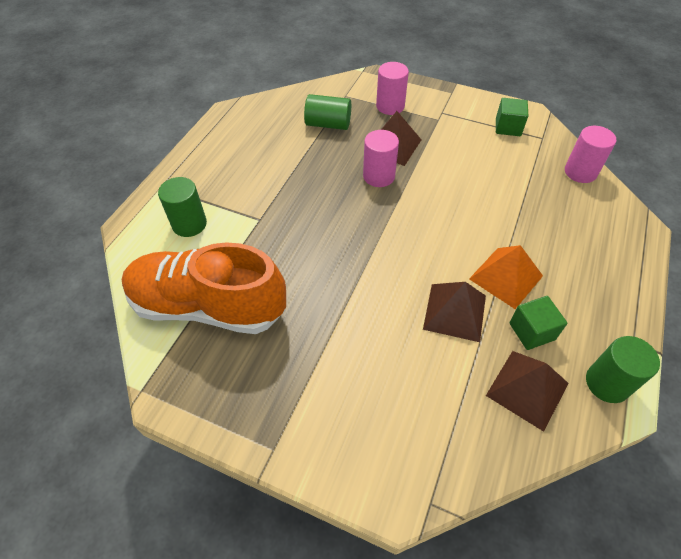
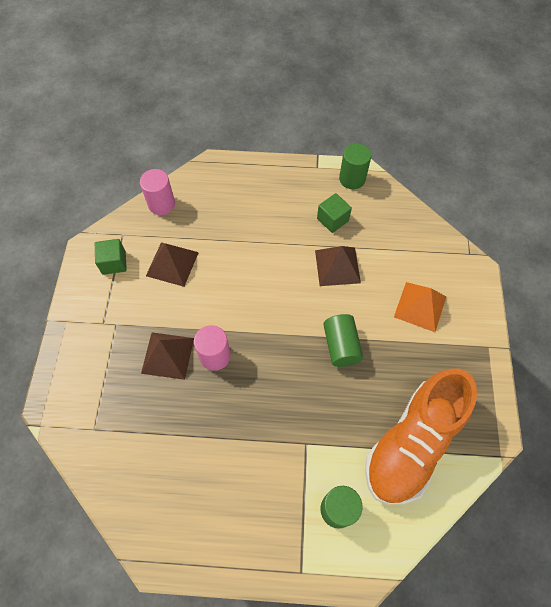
camera: 110 degrees left, 10 degrees up
orange shoe [122,242,286,334] -> orange shoe turned 45 degrees clockwise [365,368,477,504]
green cylinder [304,94,351,130] -> green cylinder moved to [323,314,363,367]
pink cylinder [376,62,409,115] -> none
orange pyramid [469,245,543,309] -> orange pyramid moved to [394,282,447,332]
brown pyramid [486,351,569,432] -> brown pyramid moved to [146,242,199,287]

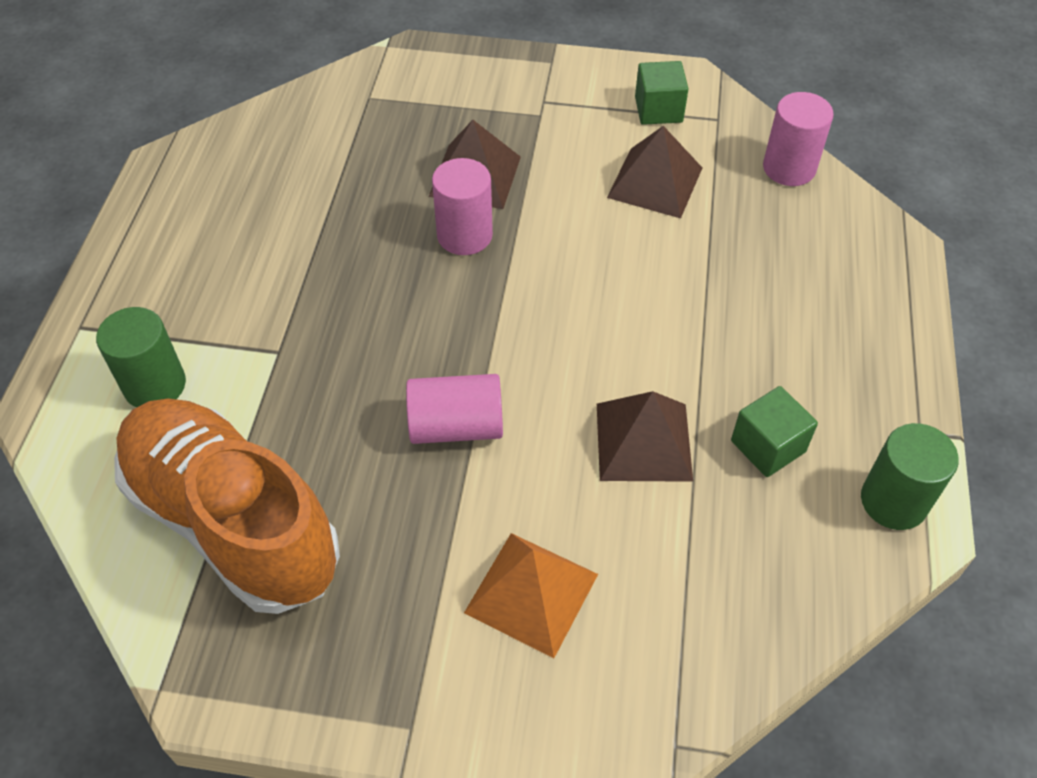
camera: 95 degrees right, 10 degrees down
green cylinder [323,314,363,367] -> pink cylinder [406,374,503,444]

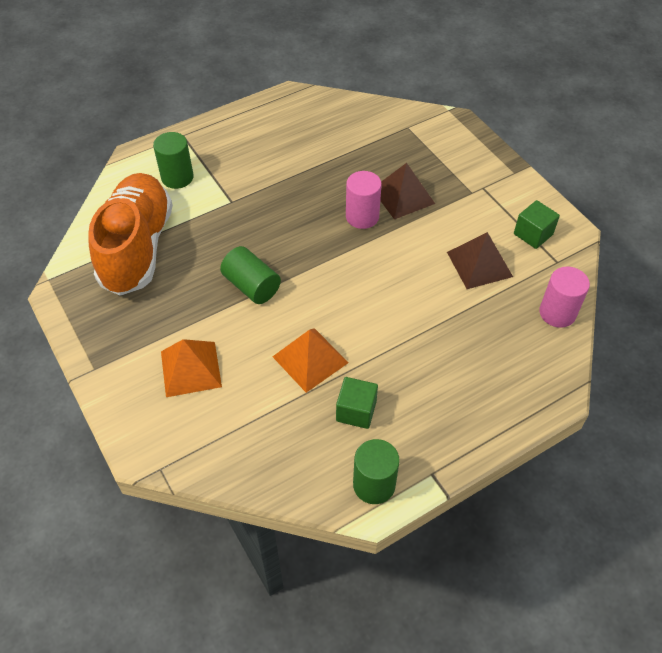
camera: 50 degrees right, 0 degrees up
pink cylinder [406,374,503,444] -> green cylinder [220,246,281,304]
brown pyramid [597,391,693,482] -> orange pyramid [272,328,349,393]

